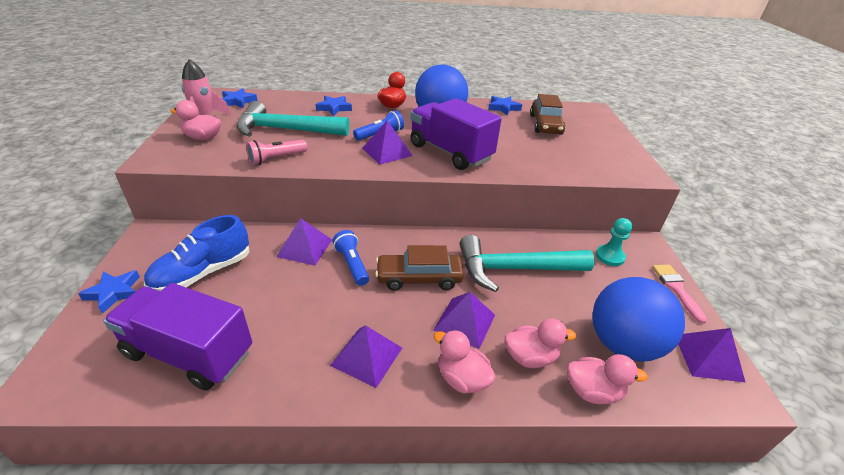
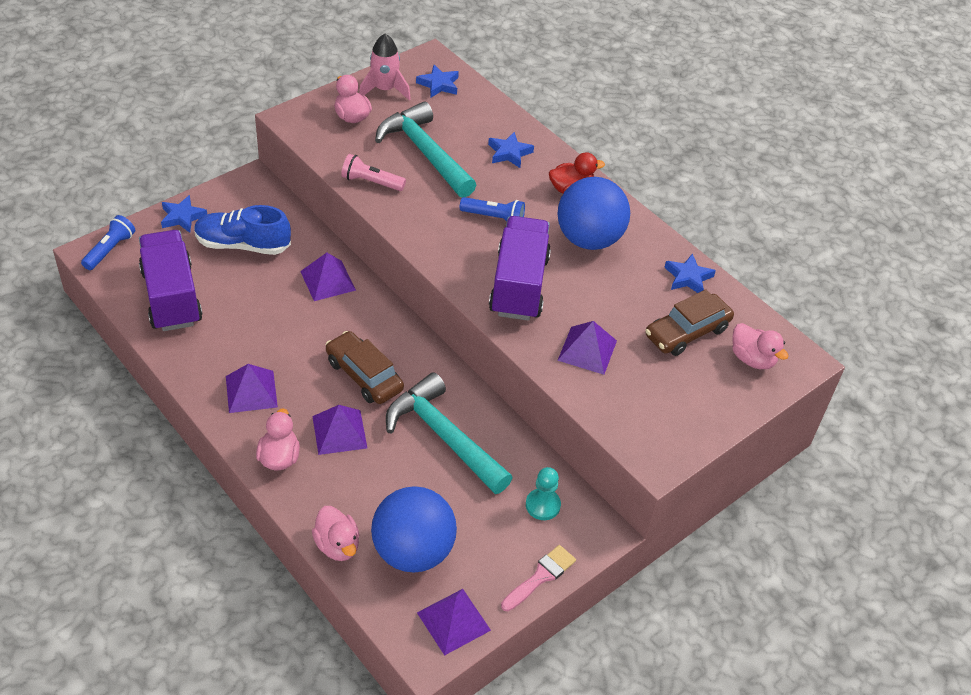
camera: 50 degrees right, 10 degrees up
blue flashlight [332,230,369,286] -> blue flashlight moved to [81,215,135,270]
purple pyramid [362,120,413,165] -> purple pyramid moved to [557,321,617,375]
pink duck [505,318,576,368] -> pink duck moved to [732,323,789,369]

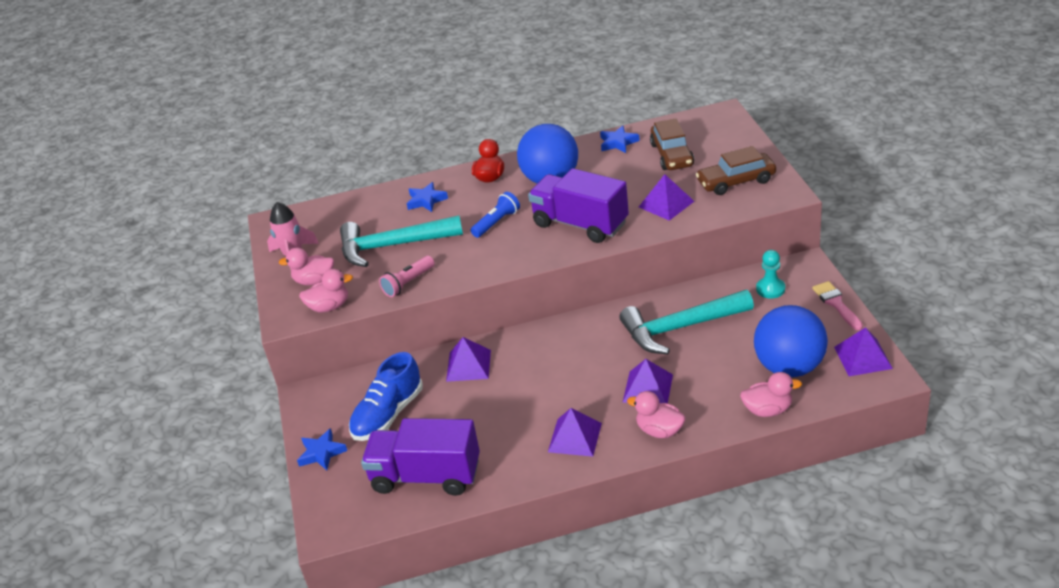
camera: 55 degrees left, 10 degrees down
blue flashlight [81,215,135,270] -> none
brown car [326,331,404,404] -> brown car moved to [696,146,776,195]
blue star [416,65,459,97] -> none
pink duck [732,323,789,369] -> pink duck moved to [299,269,353,312]

